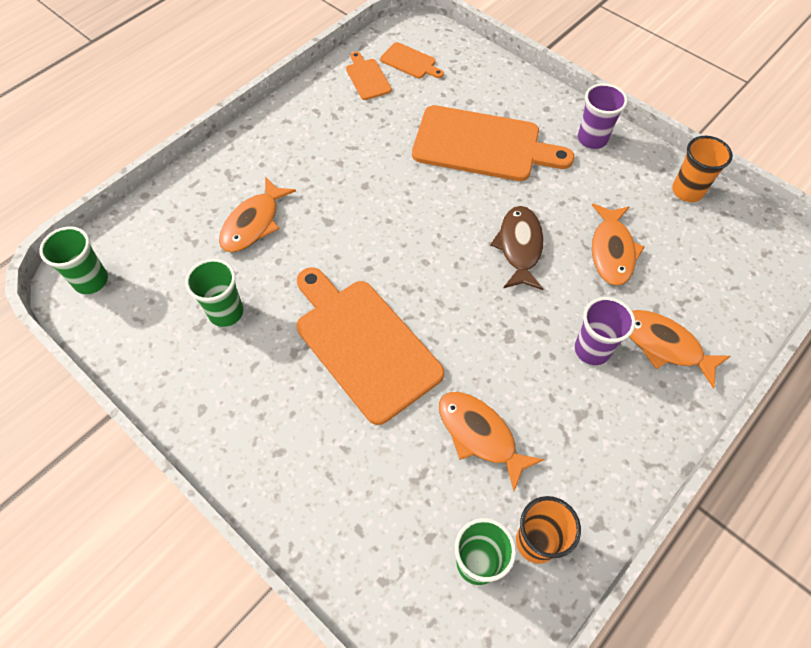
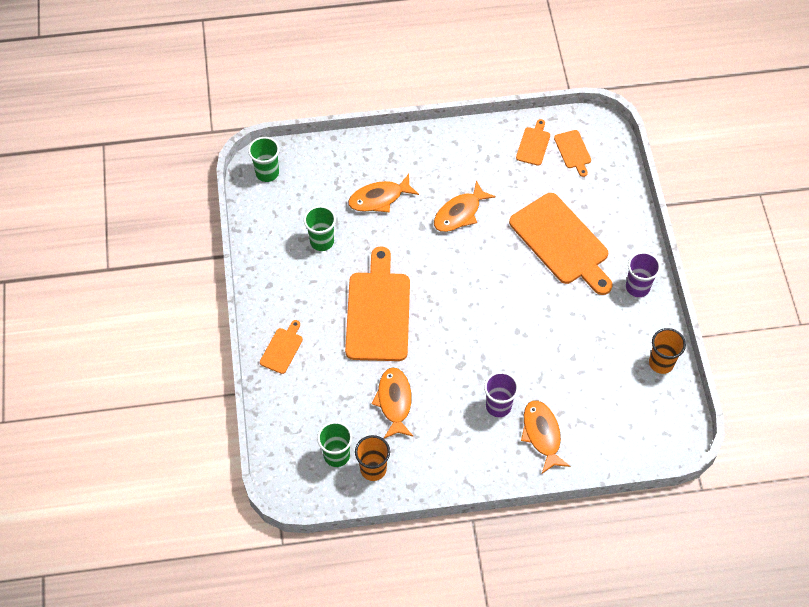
camera: 40 degrees right, 0 degrees up
brown fish [490,206,544,290] -> none
orange fish [592,203,645,286] -> orange fish moved to [434,180,496,232]
none -> orange cutting board [260,320,303,374]

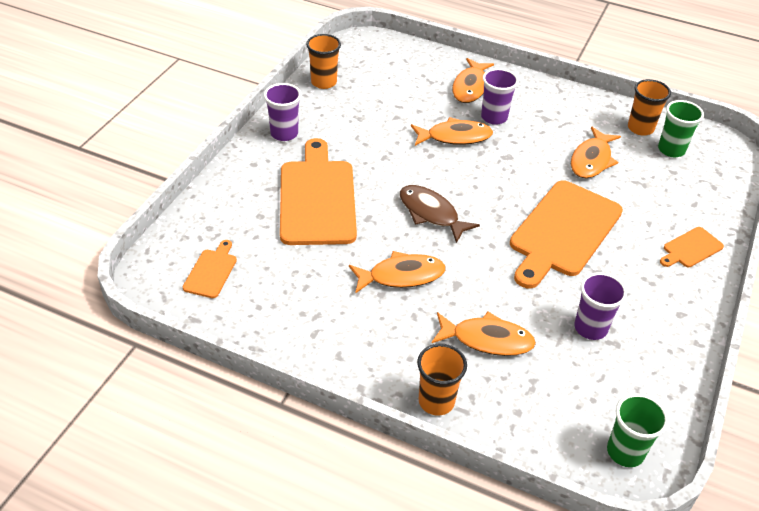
camera: 150 degrees left, 15 degrees down
green cup [304,206,336,251] -> purple cup [574,272,627,340]
orange cutting board [516,119,550,166] -> none
none -> brown fish [400,185,480,243]
none -> orange fish [411,117,493,146]
none -> orange cup [417,344,467,416]

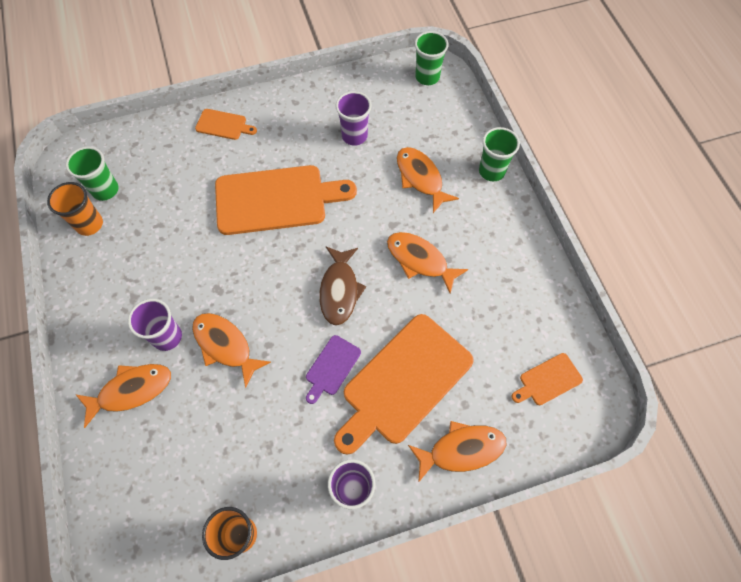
camera: 130 degrees left, 20 degrees up
orange cup [417,344,467,416] -> green cup [479,127,520,181]
orange fish [571,126,621,178] -> orange fish moved to [408,421,507,483]
none -> purple cutting board [306,335,361,404]

